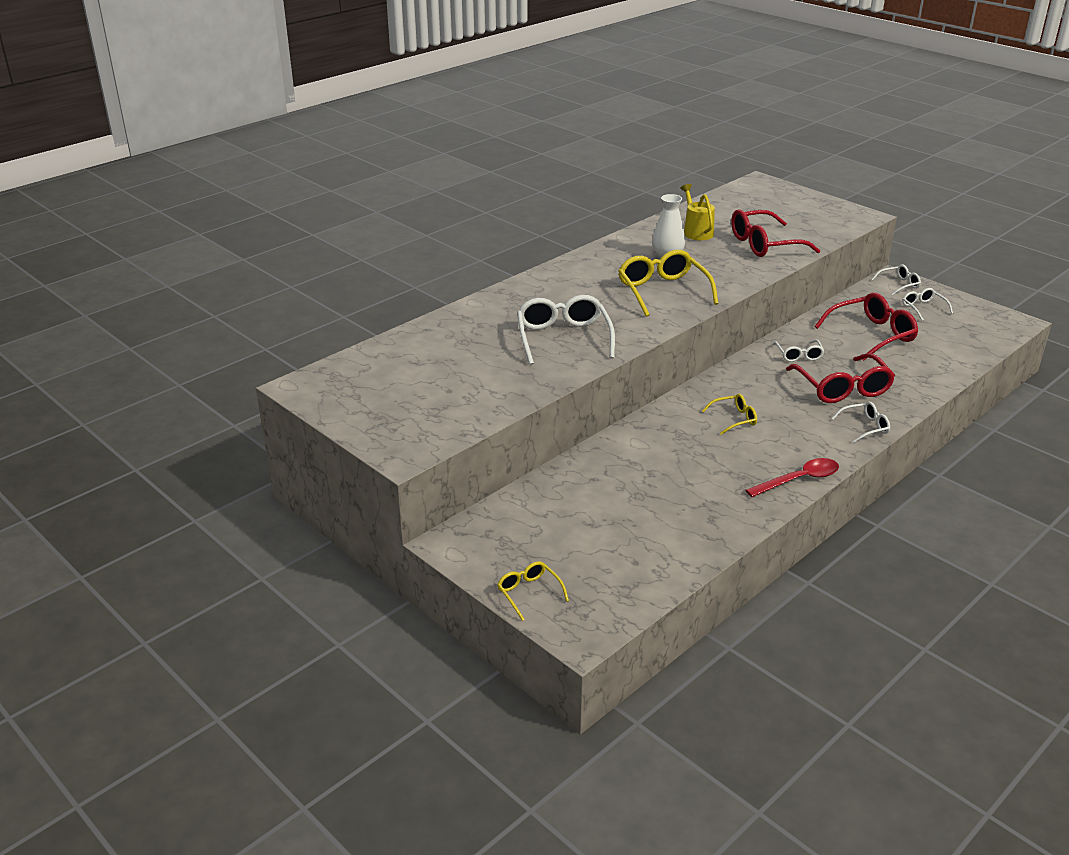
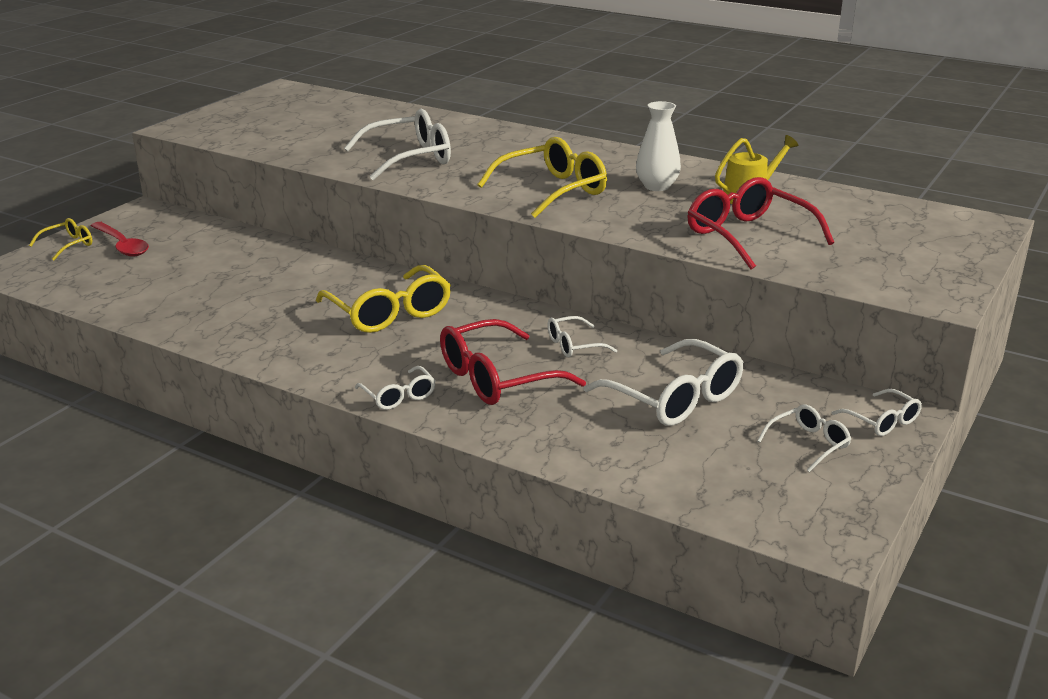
camera: 75 degrees right, 5 degrees down
yellow glasses [702,394,757,435] -> yellow glasses [316,265,451,333], size x1.90
red spoon [745,458,839,497] -> red spoon moved to [91,222,149,257]
red glasses [815,293,918,361] -> white glasses [583,339,743,426]

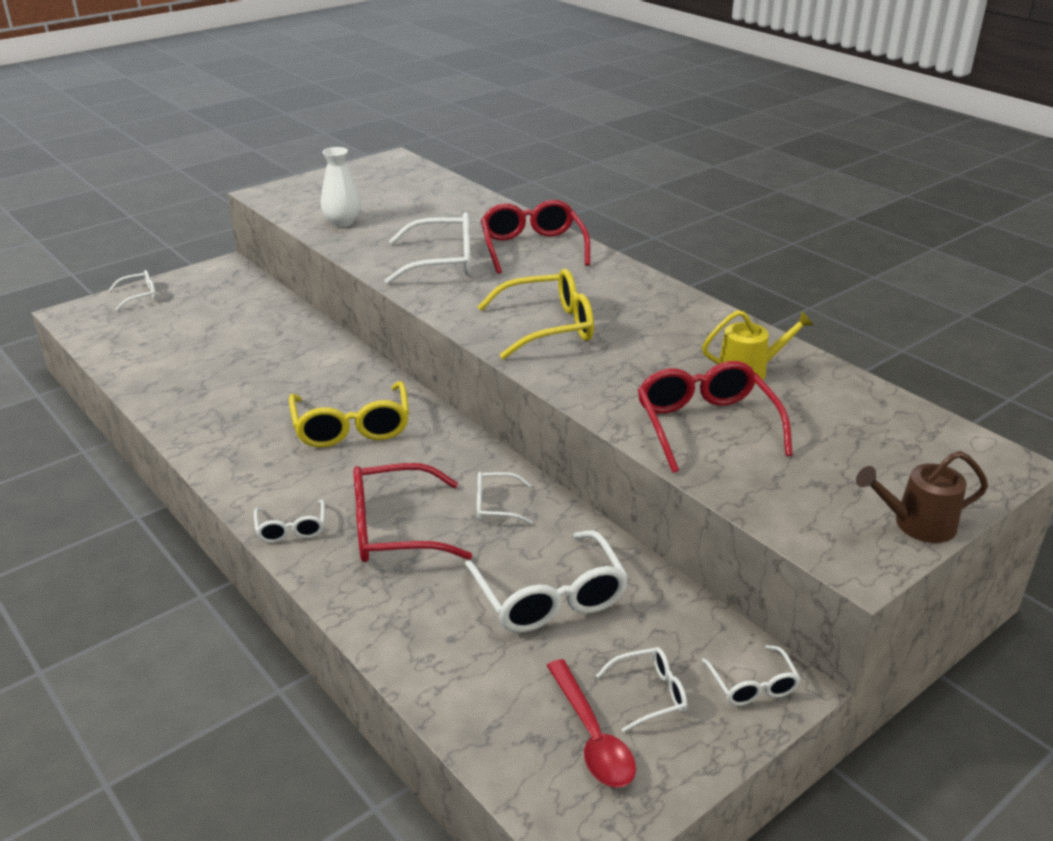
camera: 20 degrees right, 5 degrees up
yellow glasses [29,218,92,260] -> white glasses [108,270,157,310]
red spoon [91,222,149,257] -> red spoon moved to [546,659,636,788]
white vase [636,101,681,191] -> white vase moved to [321,147,361,227]
none -> red glasses [481,200,590,274]
none -> brown watering can [856,451,988,543]

